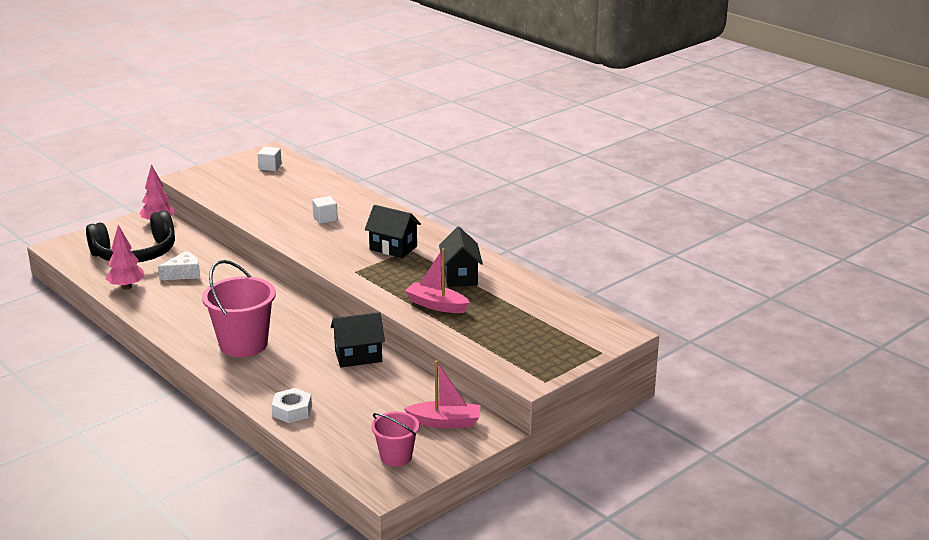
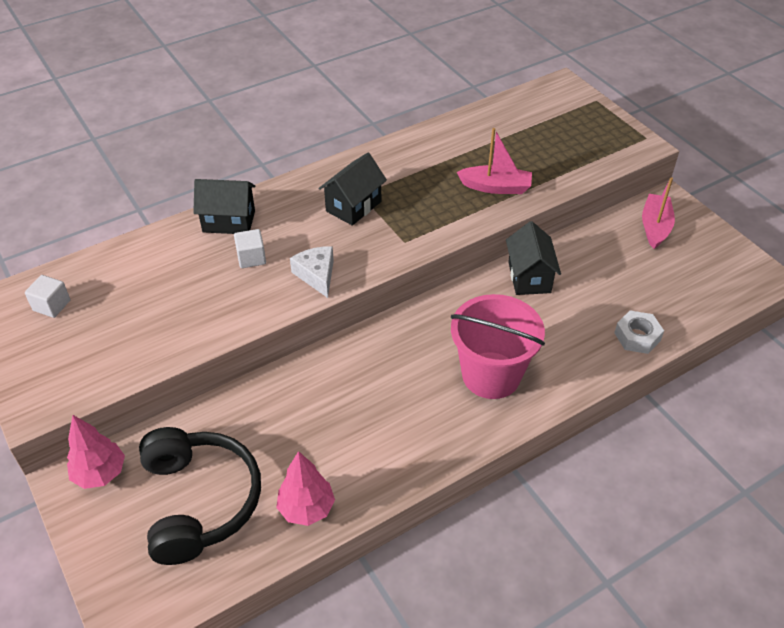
camera: 80 degrees left, 20 degrees up
white cheese [158,251,200,280] -> white cheese moved to [290,246,334,298]
pink bucket [371,412,419,467] -> none
pink boat [405,248,470,313] -> pink boat turned 120 degrees counterclockwise [457,128,532,194]
black house [439,227,483,287] -> black house moved to [193,179,255,234]

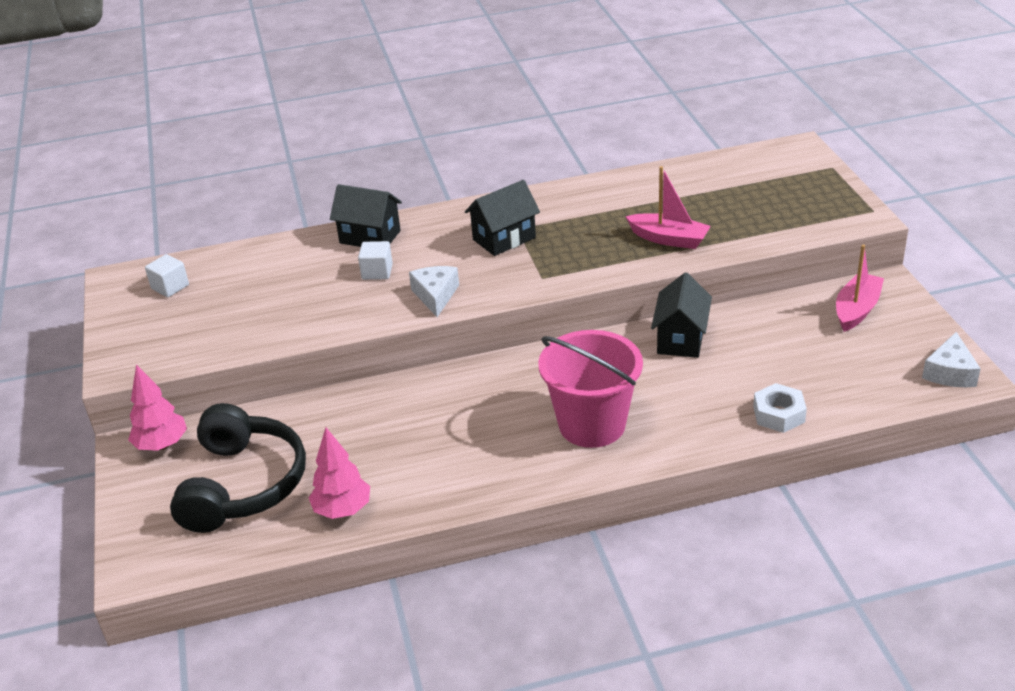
camera: 20 degrees right, 10 degrees down
none -> white cheese [922,332,981,387]

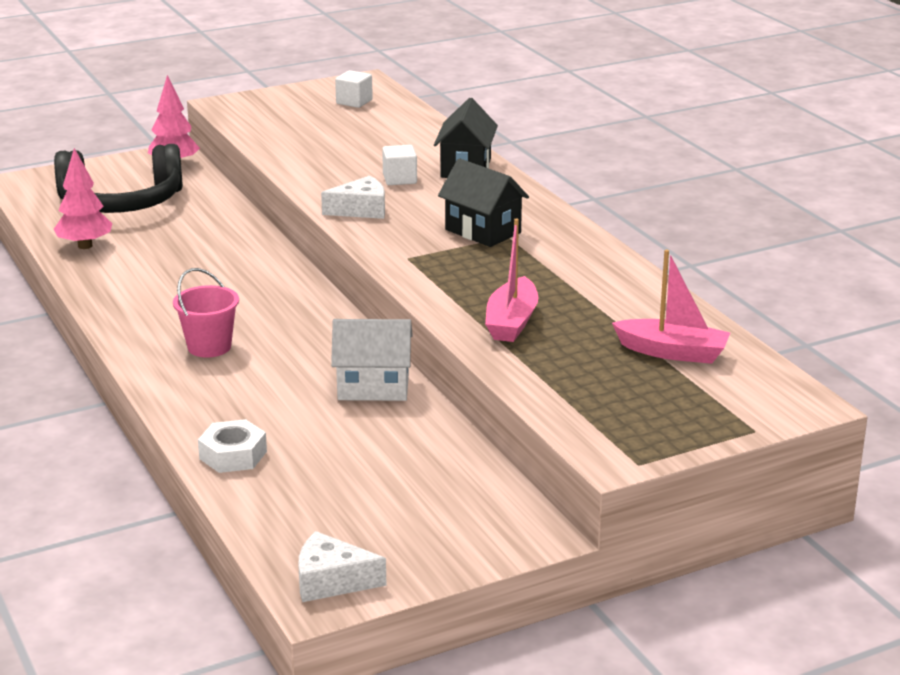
camera: 75 degrees right, 10 degrees down
pink bucket [538,330,643,448] -> pink bucket [173,268,239,358], size x0.58
black house [651,273,712,358] -> white house [331,319,413,401]
pink boat [836,244,884,332] -> pink boat moved to [612,249,730,364]

